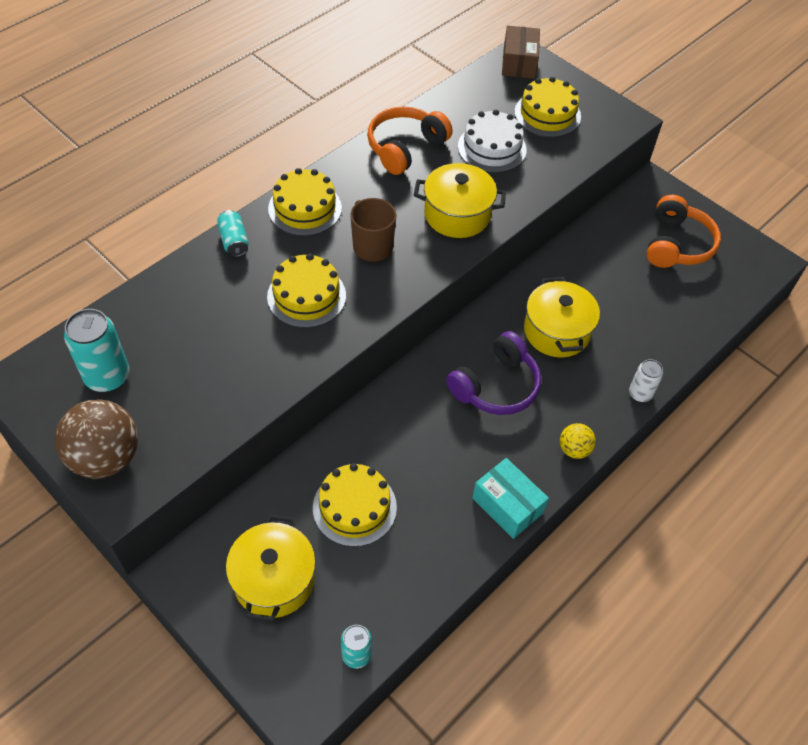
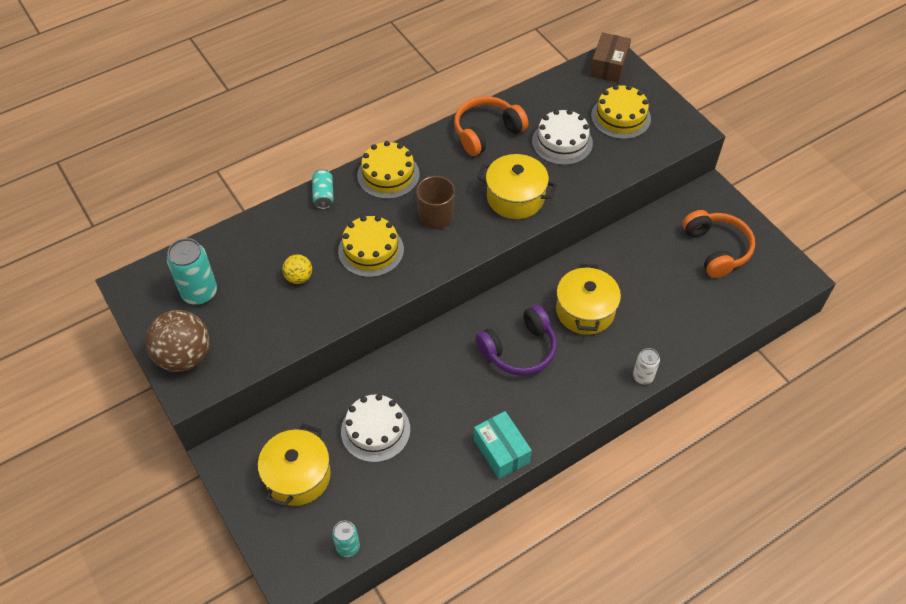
camera: 15 degrees right, 0 degrees up
yellow cake [313,463,397,547] -> white cake [341,394,410,462]
yellow ball [560,423,596,459] -> yellow ball moved to [282,254,312,284]
orange headphones [647,195,721,268] -> orange headphones turned 45 degrees counterclockwise [683,210,755,278]

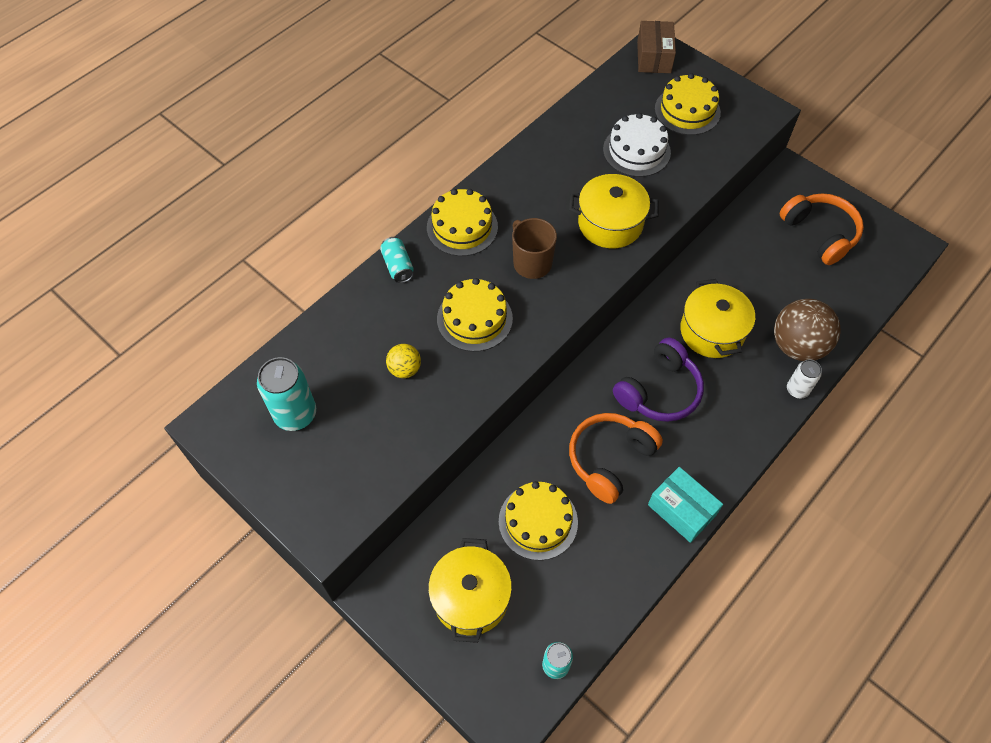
camera: 15 degrees left, 5 degrees up
brown ball [145,310,210,372] -> brown ball moved to [774,299,841,361]
white cake [341,394,410,462] -> yellow cake [499,481,578,560]
orange headphones [454,96,529,156] -> orange headphones moved to [569,413,663,504]

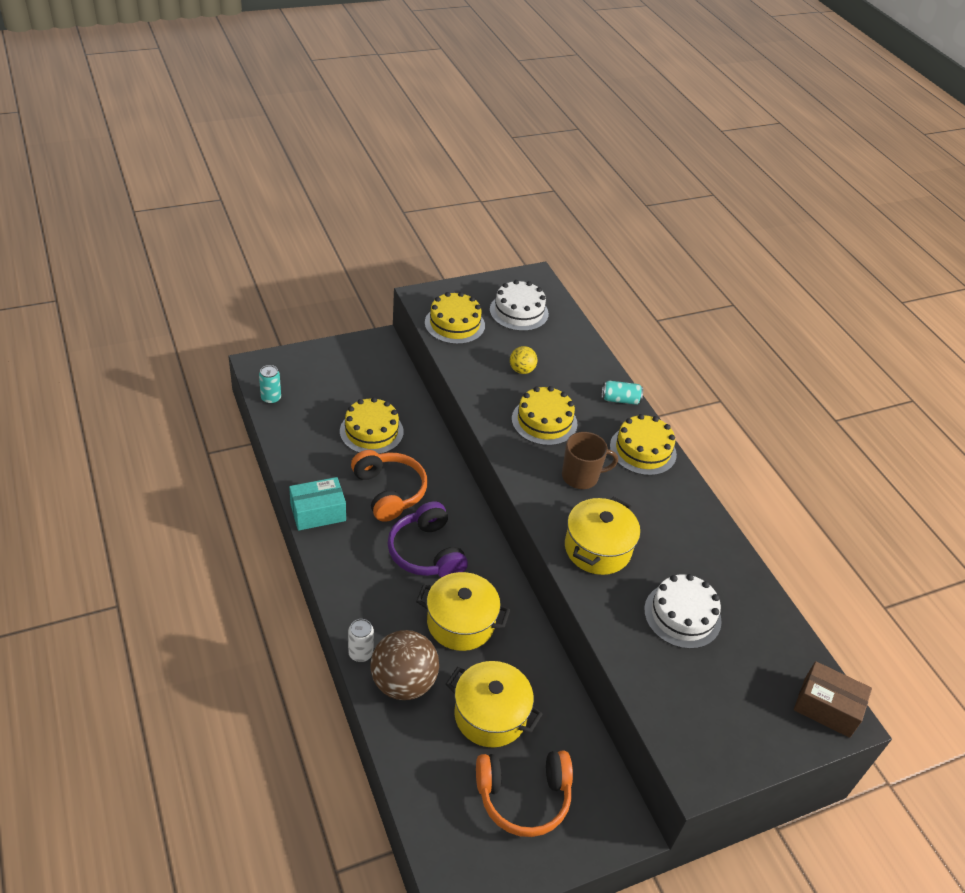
camera: 110 degrees right, 15 degrees down
turquoise can [257,357,316,431] -> white cake [490,280,549,331]
yellow pot [428,538,512,643] -> yellow pot moved to [446,661,542,748]
yellow cake [655,73,721,135] -> yellow cake moved to [425,292,485,344]

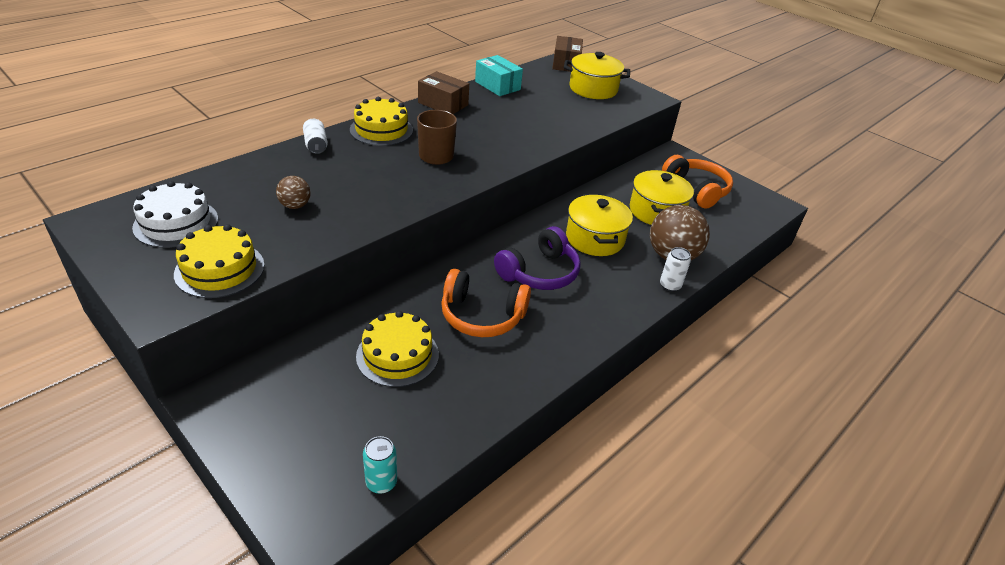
camera: 110 degrees left, 5 degrees down
turquoise box [289,477,346,531] -> turquoise box moved to [475,55,523,96]
orange headphones [351,450,427,522] -> orange headphones turned 120 degrees counterclockwise [441,269,531,337]
yellow ball [510,346,537,374] -> brown ball [276,176,311,209]
yellow cake [512,386,577,446] -> none
yellow pot [565,497,640,575] -> yellow pot moved to [564,52,630,99]
turquoise can [602,381,643,405] -> white can [303,119,328,154]
white cake [644,574,722,649] -> none
none -> brown box [418,71,469,114]

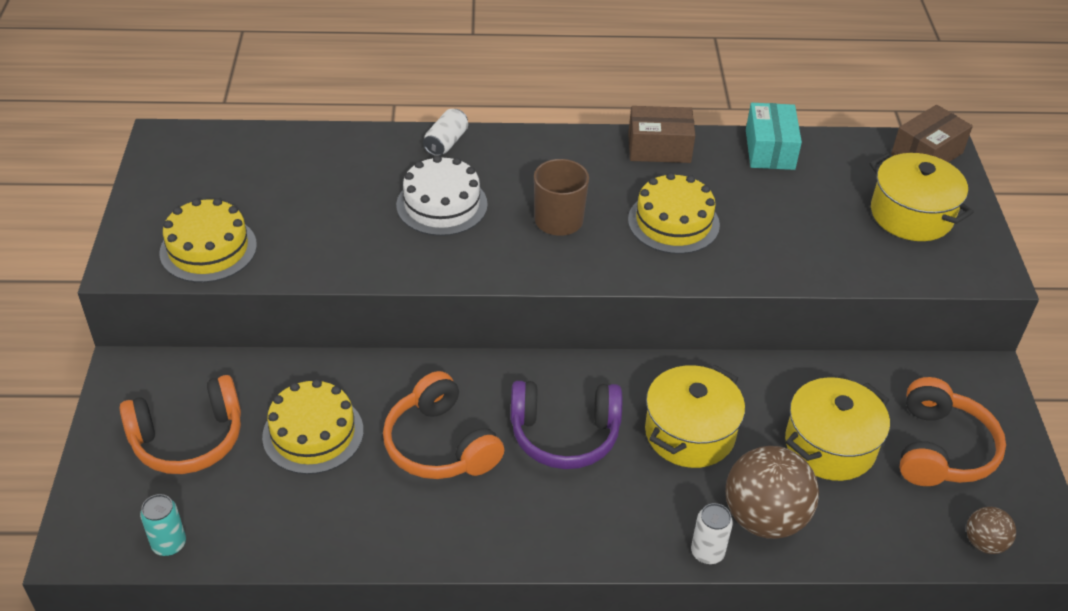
camera: 45 degrees right, 5 degrees up
white cake [132,181,218,248] -> white cake moved to [396,155,488,236]
brown ball [276,176,311,209] -> brown ball moved to [966,507,1016,554]
yellow cake [350,97,413,146] -> yellow cake moved to [628,173,720,254]
brown box [418,71,469,114] -> brown box turned 75 degrees counterclockwise [628,106,695,163]
none -> orange headphones [120,375,241,474]

